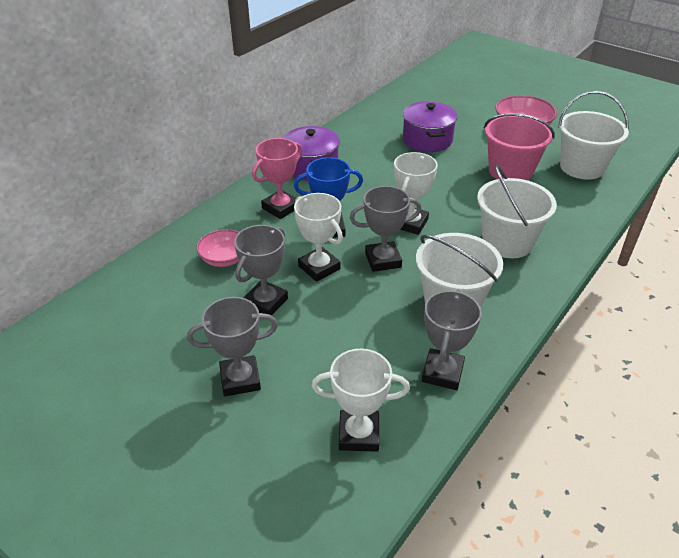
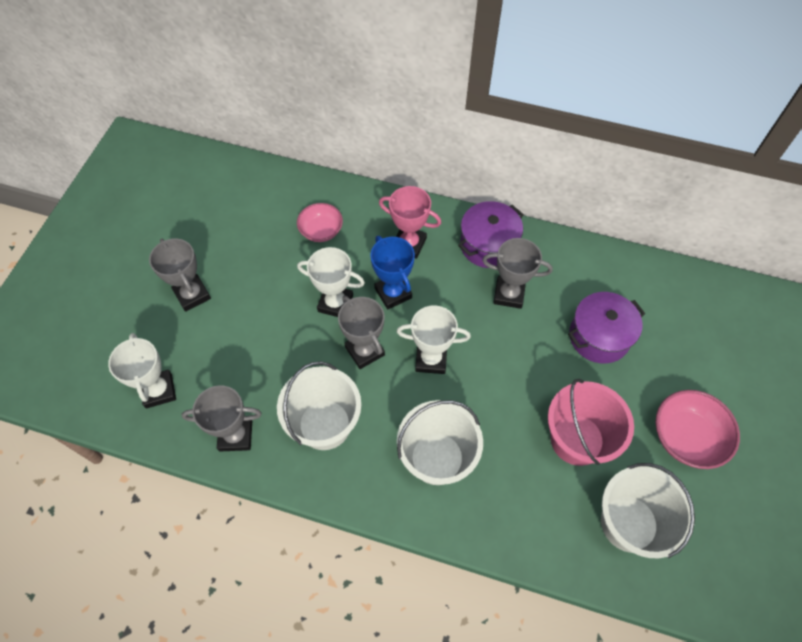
camera: 70 degrees right, 20 degrees up
grey trophy [234,225,288,316] -> grey trophy moved to [482,238,553,309]
white trophy [294,193,343,282] -> white trophy turned 75 degrees clockwise [297,247,365,317]

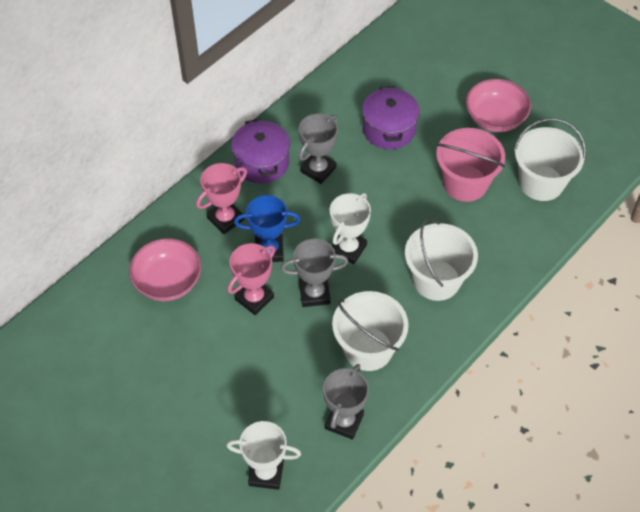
camera: 65 degrees left, 5 degrees down
grey trophy [149,239,211,312] -> none
pink bowl [297,203,343,242] -> pink bowl [129,238,202,301], size x1.51
white trophy [297,247,365,317] -> pink trophy [227,243,275,315]

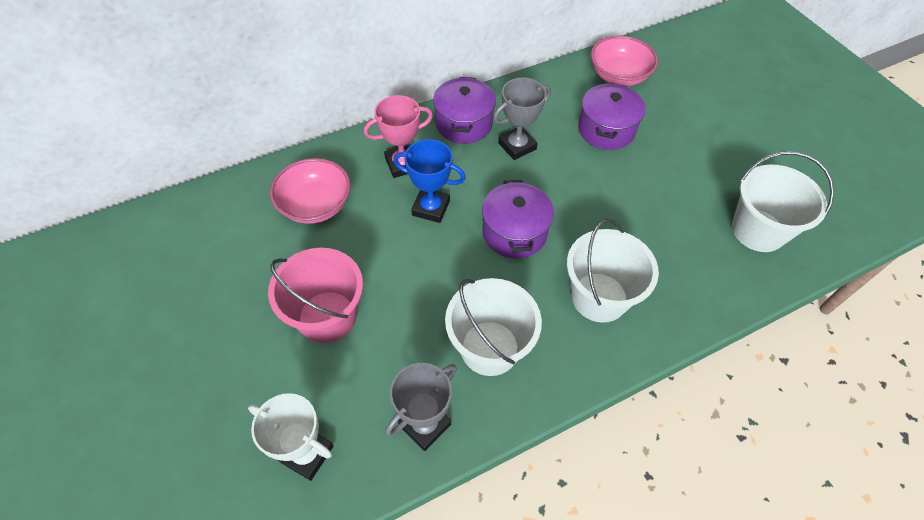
camera: 20 degrees right, 0 degrees up
pink trophy [227,243,275,315] -> none
grey trophy [281,239,348,307] -> none
white trophy [330,193,371,264] -> purple pot [482,180,554,259]
pink bucket [436,128,505,202] -> pink bucket moved to [268,248,363,343]
pink bowl [466,79,531,132] -> pink bowl moved to [591,35,658,86]

